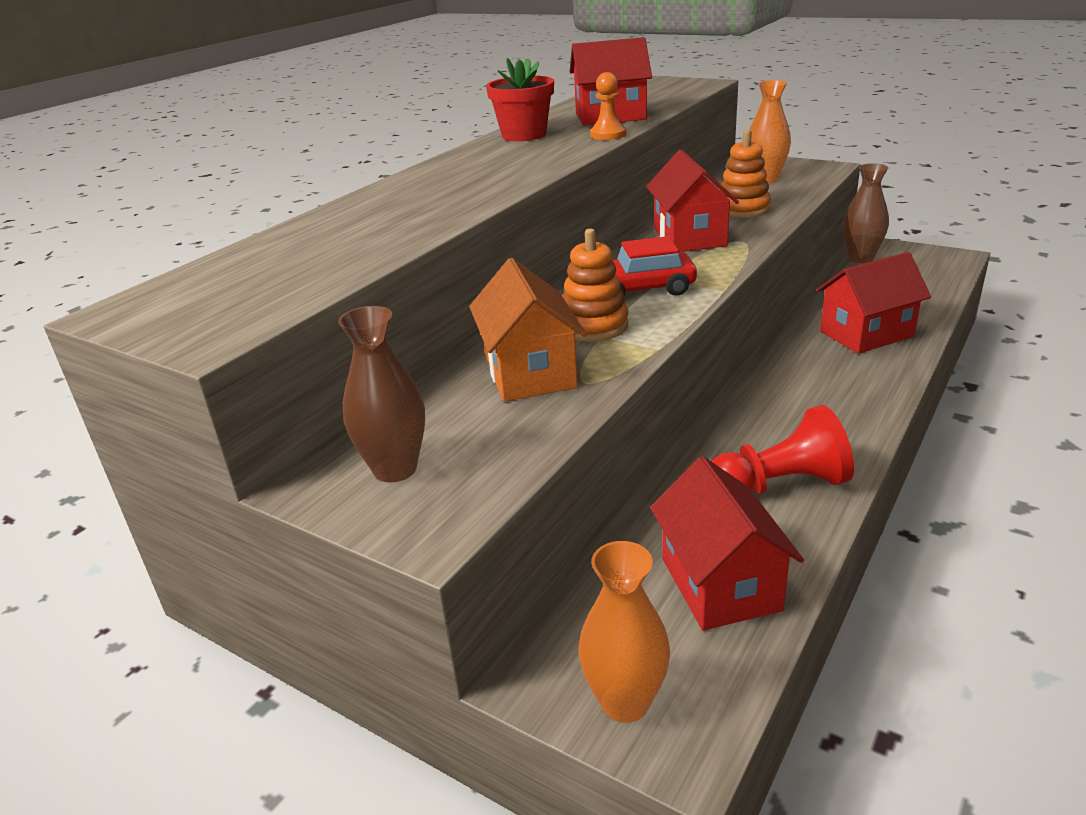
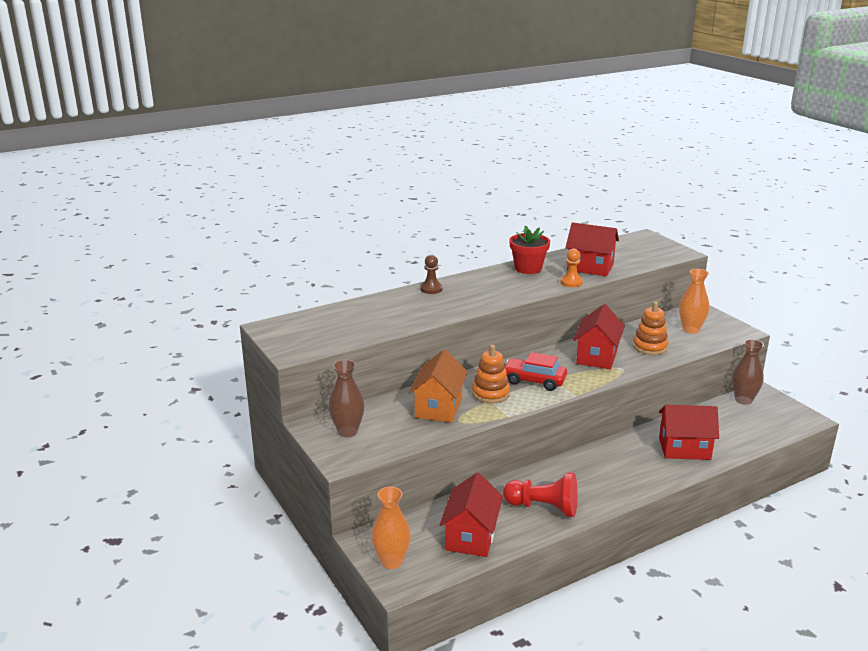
camera: 25 degrees right, 5 degrees down
none -> brown pawn [420,255,443,294]

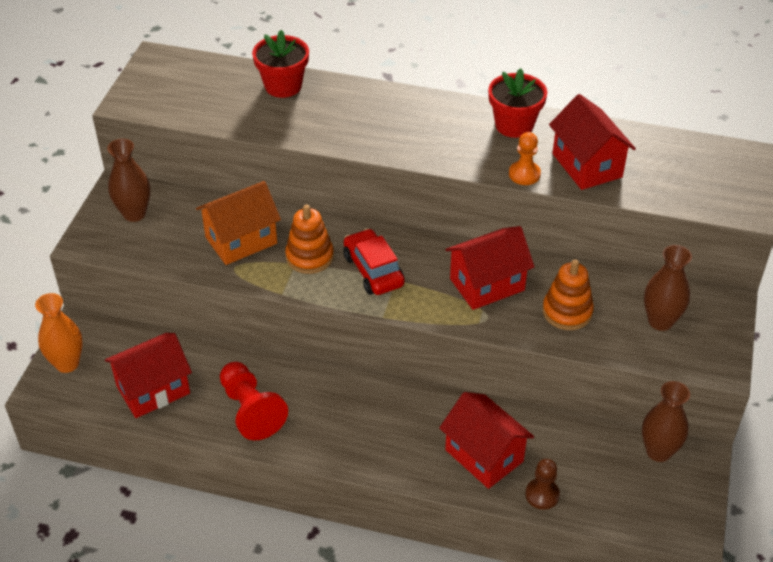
camera: 45 degrees right, 20 degrees up
brown pawn [420,255,443,294] -> brown pawn moved to [525,459,560,510]
orange vase [679,269,709,334] -> brown vase [644,245,692,331]
none -> red flower pot [252,30,309,98]

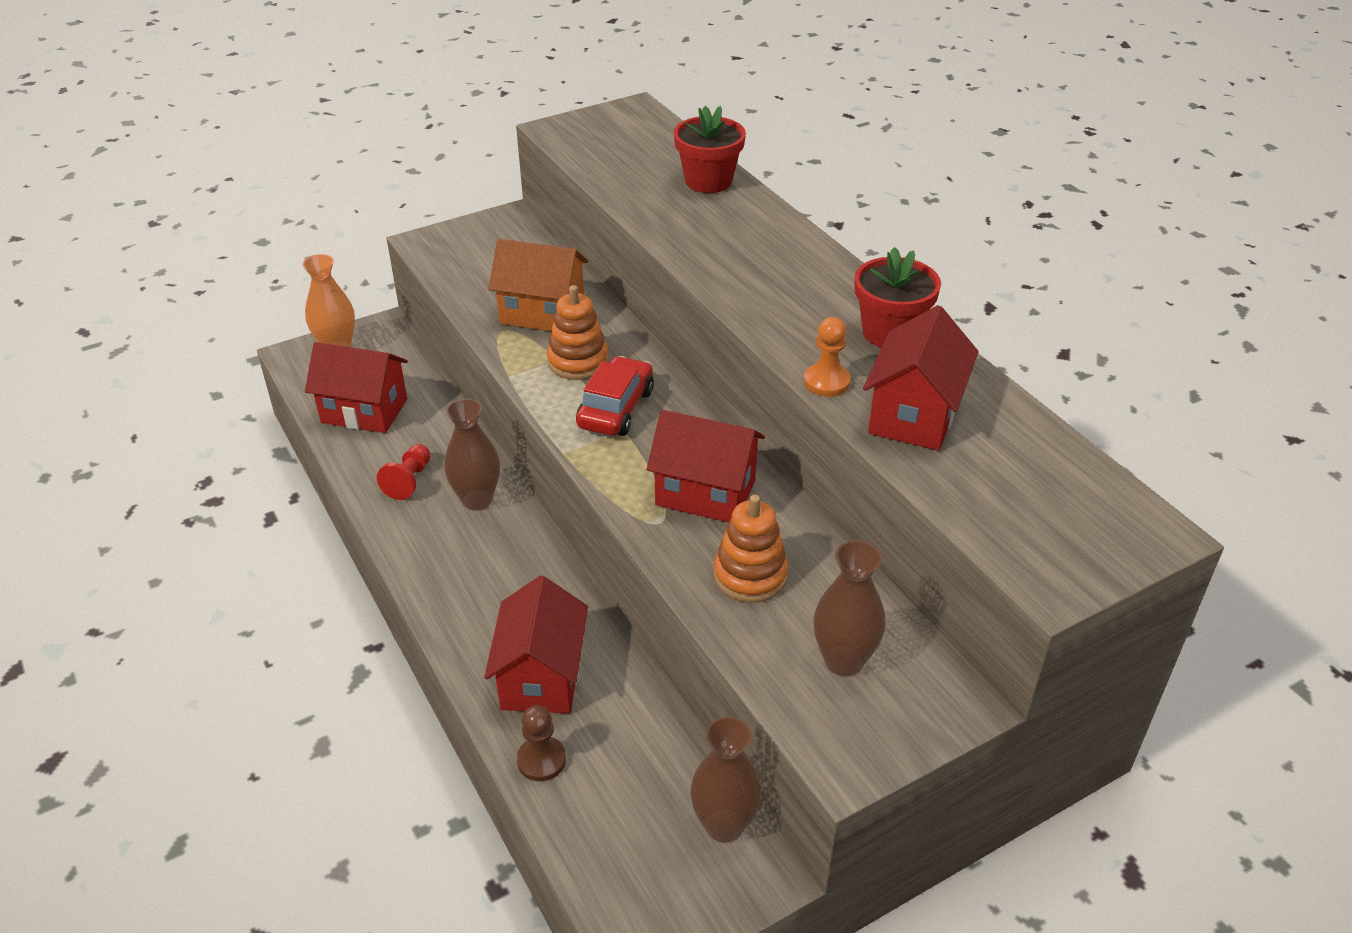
camera: 45 degrees right, 5 degrees down
brown vase [107,139,150,222] -> brown vase moved to [444,399,500,511]
red pawn [220,362,288,440] -> red pawn [377,444,431,500], size x0.61

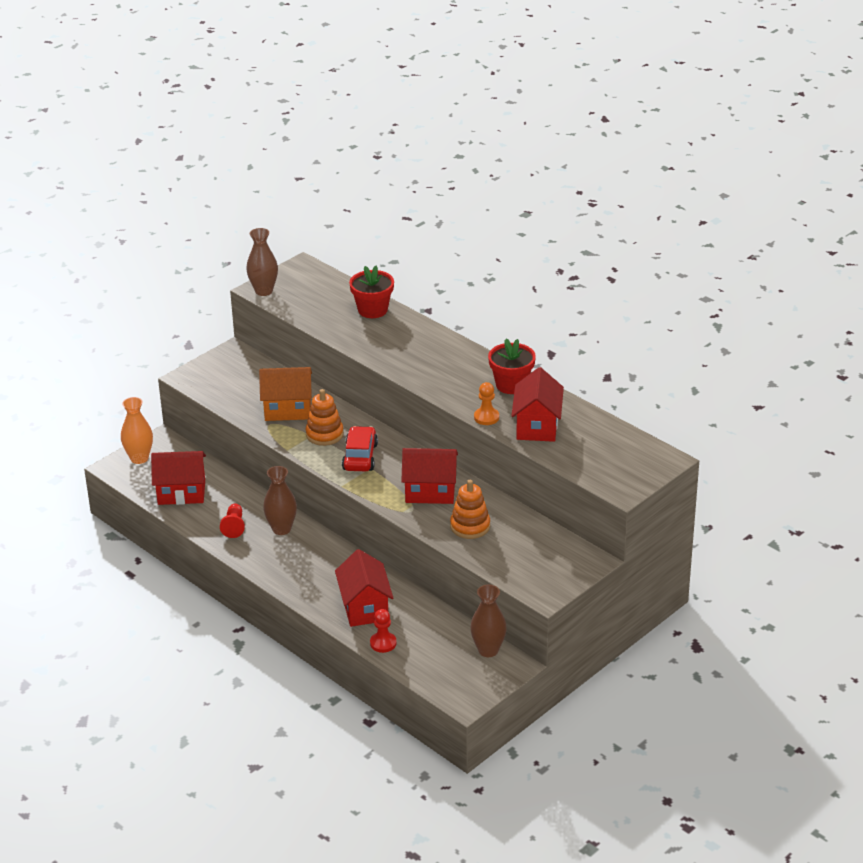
camera: 15 degrees left, 5 degrees down
brown pawn [517,705,566,781] -> red pawn [370,609,396,653]
brown vase [813,540,886,676] -> brown vase moved to [246,228,278,296]

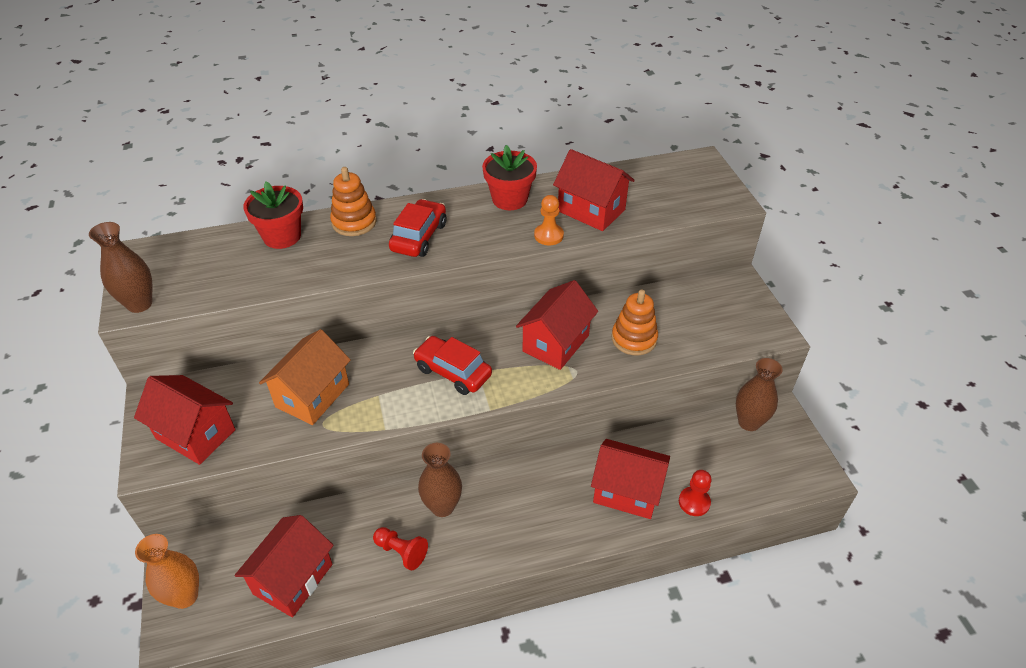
camera: 60 degrees left, 10 degrees up
orange stacking toy [306,389,344,446] -> orange stacking toy moved to [330,167,377,236]
none -> red house [134,375,236,465]
none -> red car [389,199,446,257]

